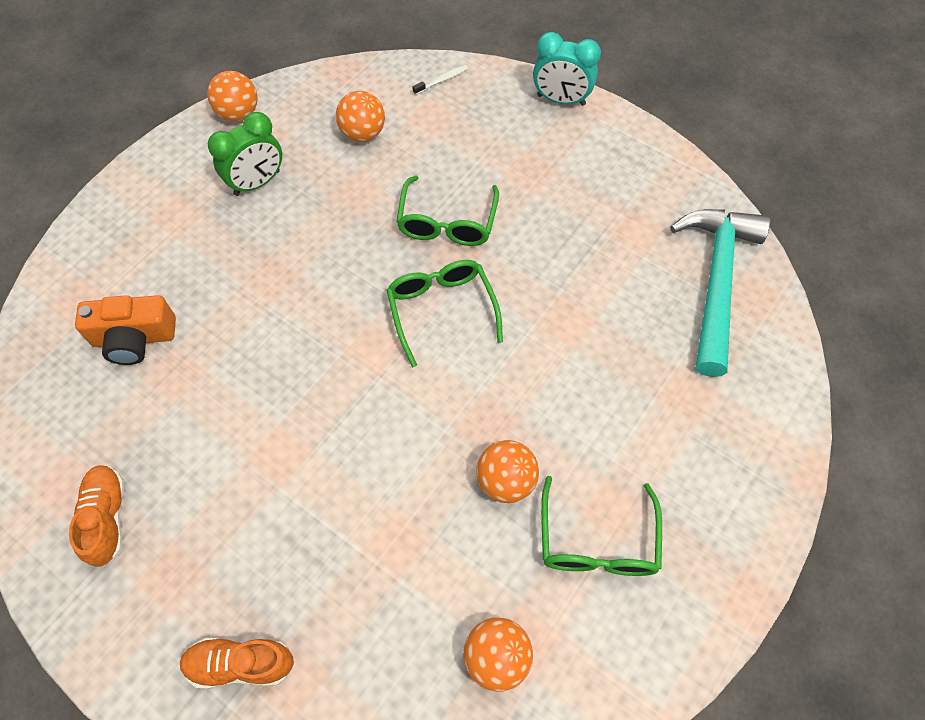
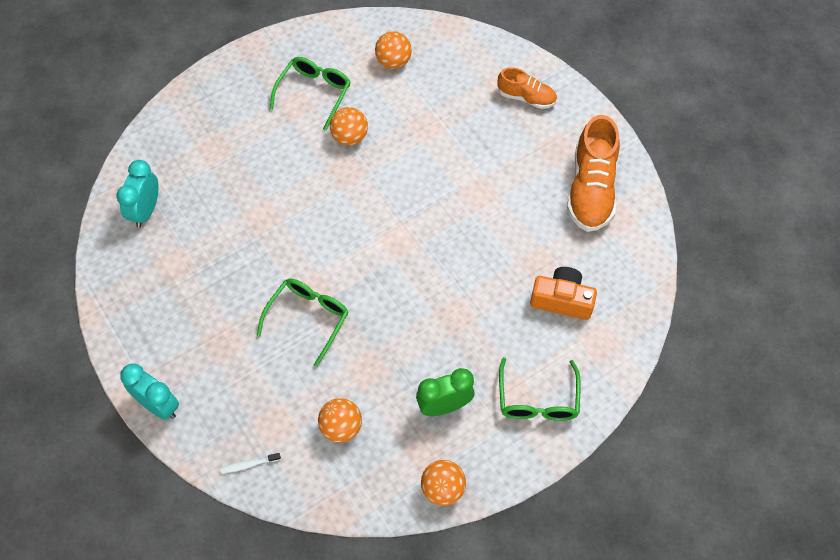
camera: 160 degrees left, 0 degrees up
orange shoe [69,465,125,567] -> orange shoe [567,115,620,232], size x1.75
green glasses [387,260,503,367] -> green glasses moved to [499,357,581,421]
turquoise hammer [670,209,770,377] -> turquoise clock [116,160,159,228]

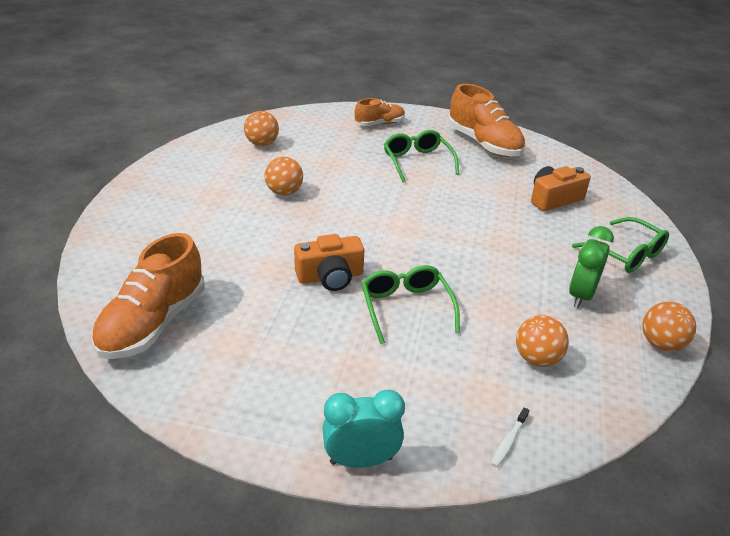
camera: 45 degrees left, 25 degrees down
turquoise clock [116,160,159,228] -> orange shoe [92,233,205,359]
green glasses [270,57,351,131] -> green glasses moved to [384,130,459,182]
none -> orange camera [294,234,364,291]

